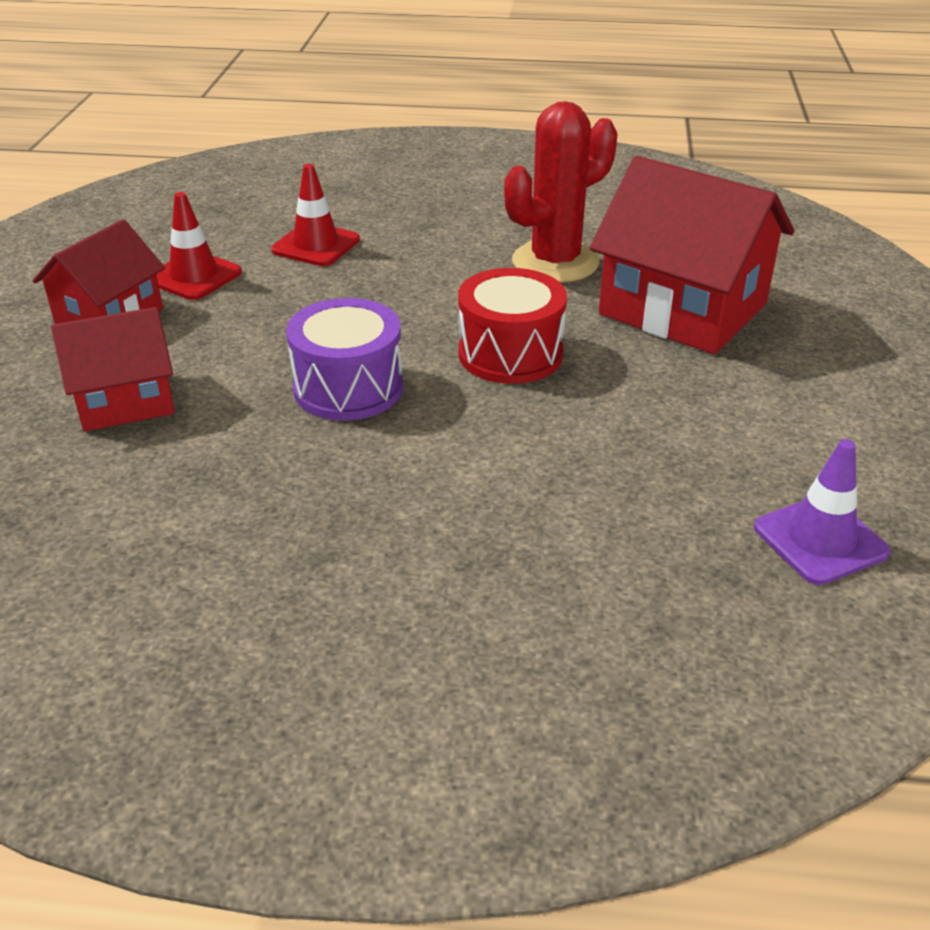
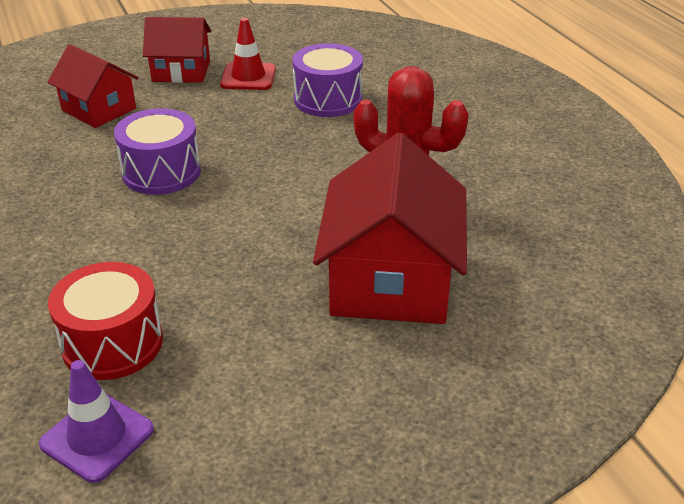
camera: 60 degrees right, 0 degrees up
red traffic cone [271,164,360,266] -> purple drum [292,43,363,117]
red drum [458,268,567,384] -> red drum moved to [48,262,163,380]

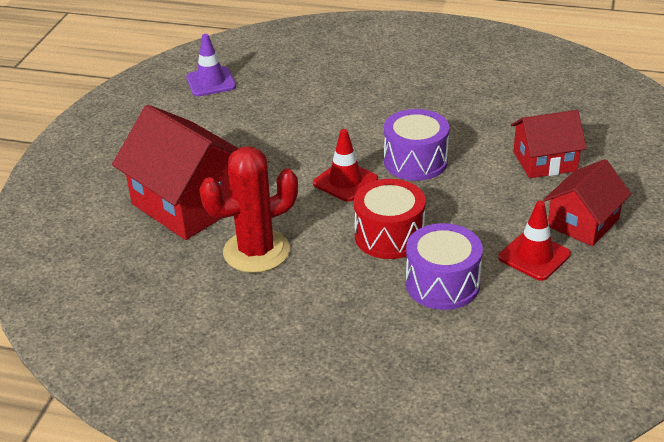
camera: 130 degrees right, 0 degrees up
red drum [48,262,163,380] -> red drum moved to [354,179,426,259]
none -> red traffic cone [313,129,378,202]

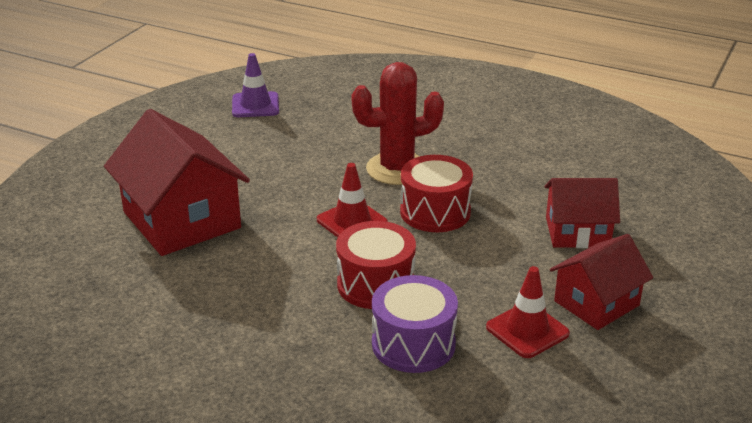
camera: 10 degrees right, 5 degrees down
red cactus [199,146,298,273] -> red cactus moved to [351,62,444,185]
purple drum [384,109,449,181] -> red drum [400,155,473,232]

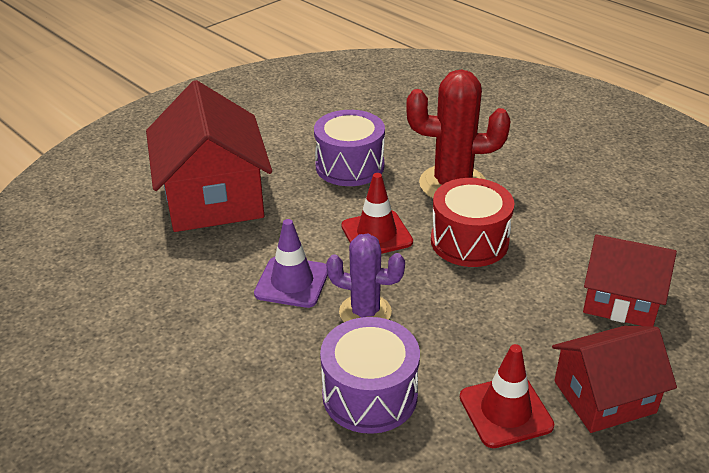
camera: 20 degrees right, 5 degrees up
purple traffic cone [232,53,279,117] -> purple traffic cone moved to [254,219,328,308]
red drum [336,221,416,309] -> purple cactus [326,233,405,322]
none -> purple drum [314,110,385,186]

